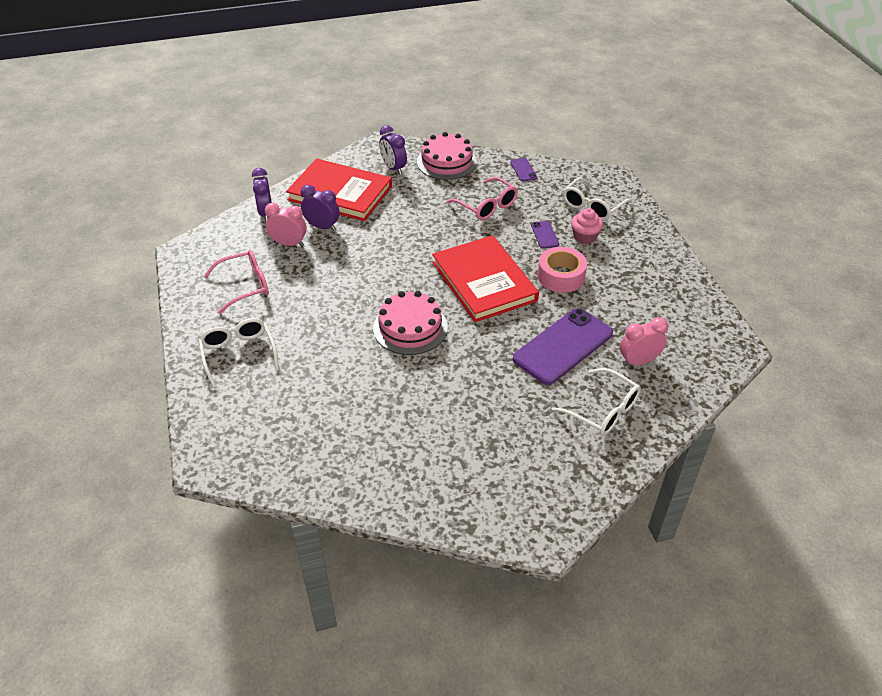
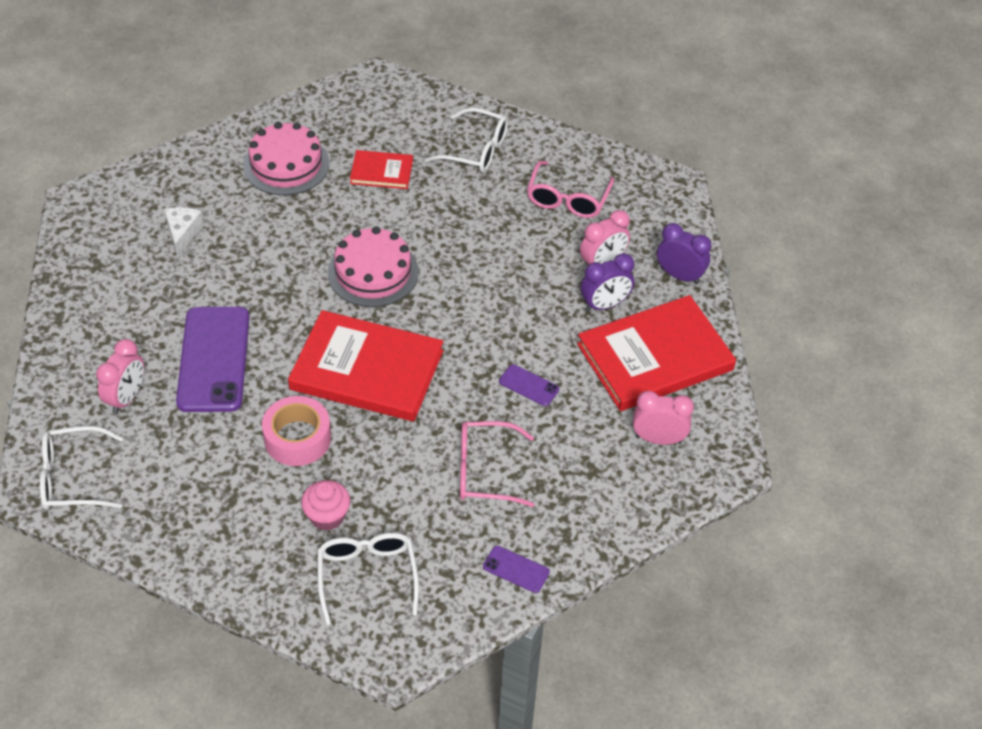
camera: 130 degrees right, 5 degrees up
purple clock [379,125,407,175] -> pink clock [633,391,694,445]
pink cake [417,132,477,180] -> pink cake moved to [243,122,329,195]
purple phone [531,221,559,249] -> purple phone moved to [499,364,559,406]
white glasses [551,368,641,436] -> white glasses moved to [40,426,123,510]
none -> white cheese [164,207,204,258]
none -> red book [350,150,413,189]

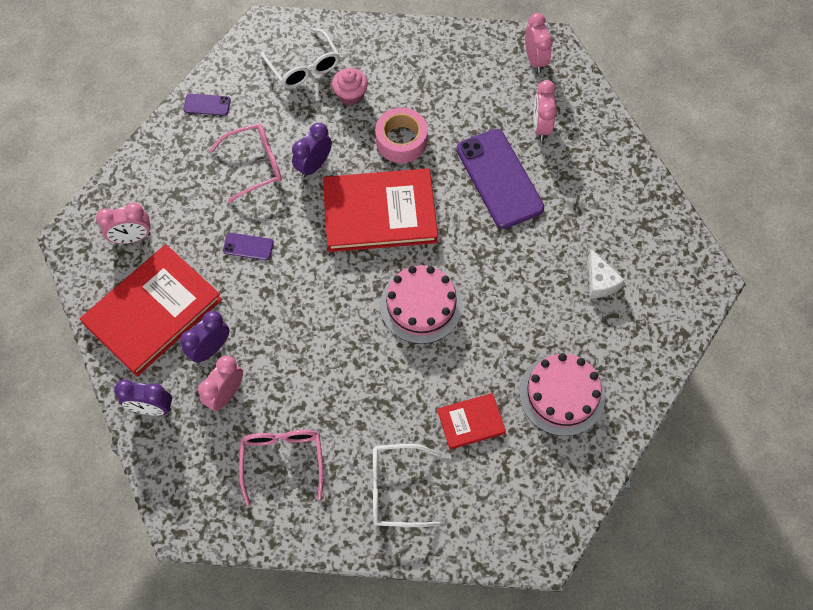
camera: 160 degrees right, 15 degrees up
white glasses [40,426,123,510] -> pink clock [525,13,553,73]
none -> purple clock [292,123,332,178]

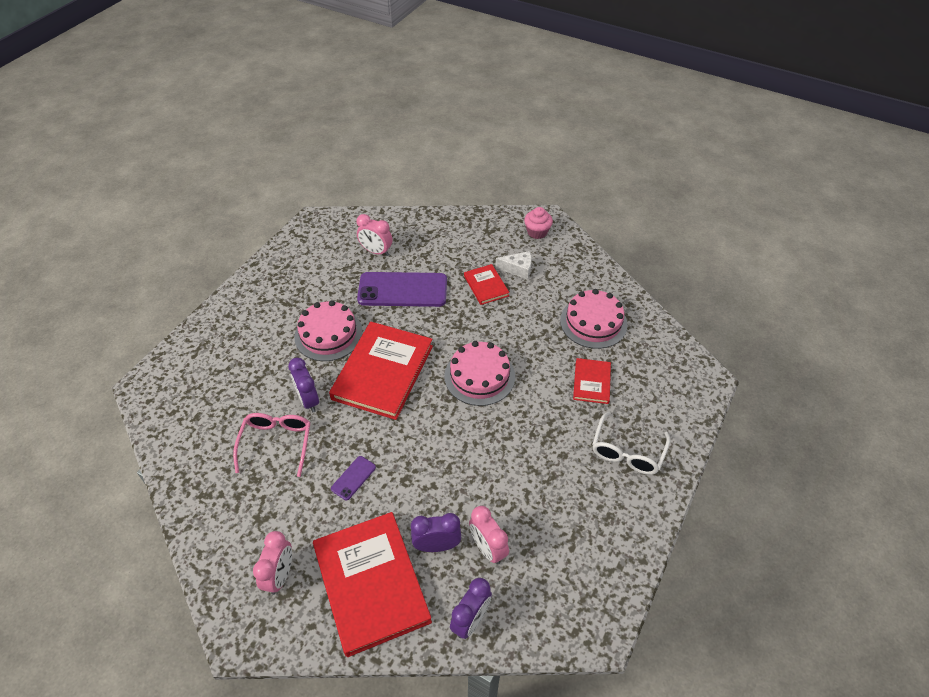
camera: 65 degrees left, 15 degrees down
purple clock [180,311,230,363] -> purple clock turned 105 degrees clockwise [411,513,461,552]
purple phone [183,94,231,116] -> none
pink glasses [239,430,323,505] -> none
white glasses [261,28,340,88] -> none
pink cupcake [332,68,368,105] -> pink cupcake moved to [524,207,553,239]
pink tape [375,108,428,163] -> pink cake [294,300,363,361]
pink clock [525,13,553,73] -> none
none -> red book [464,264,509,305]

